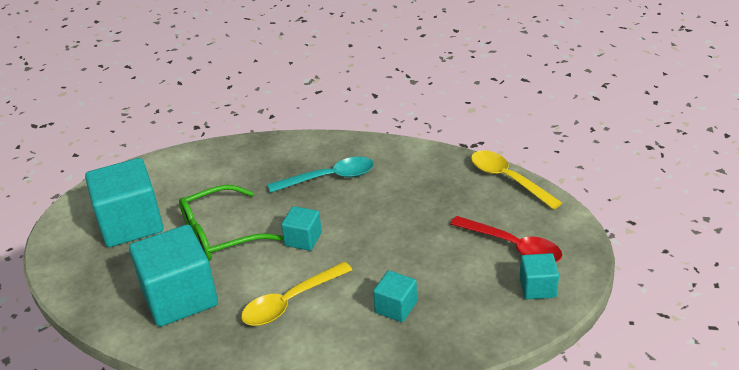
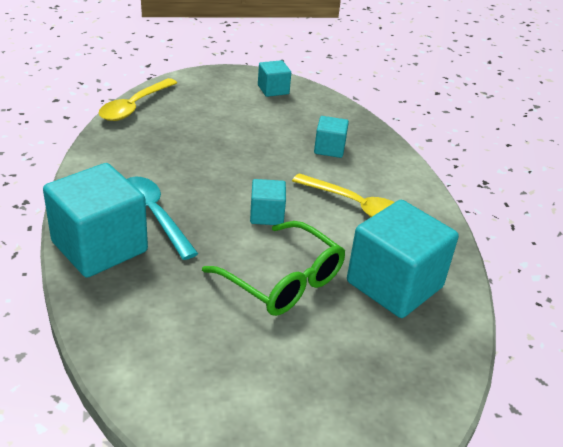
camera: 115 degrees left, 0 degrees up
turquoise cube [85,158,164,247] -> turquoise cube moved to [43,163,148,278]
red spoon [450,216,562,262] -> none

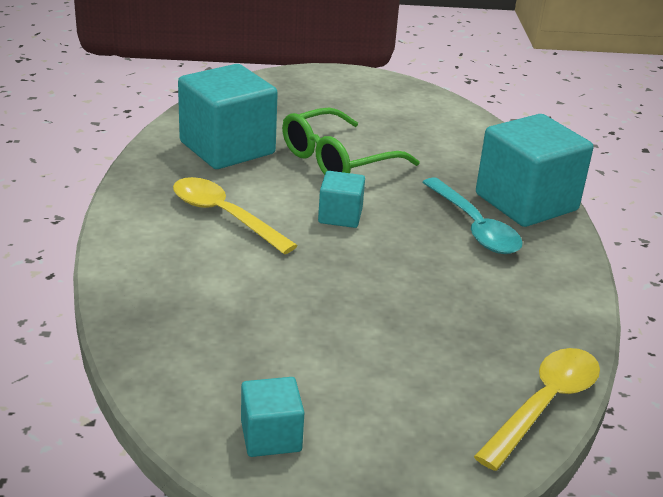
camera: 170 degrees left, 5 degrees down
green glasses [202,221,345,316] -> green glasses turned 90 degrees counterclockwise [282,108,420,175]
turquoise cube [314,116,349,158] -> none

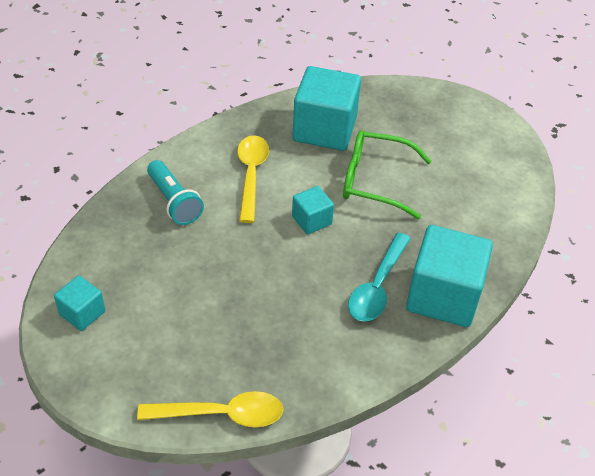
camera: 50 degrees right, 15 degrees up
none -> turquoise flashlight [147,160,204,225]

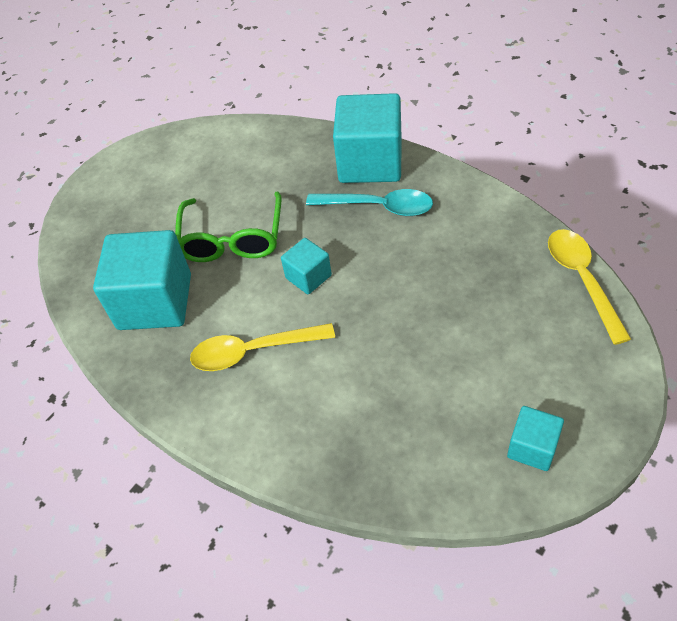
camera: 95 degrees left, 5 degrees up
turquoise flashlight [147,160,204,225] -> none

